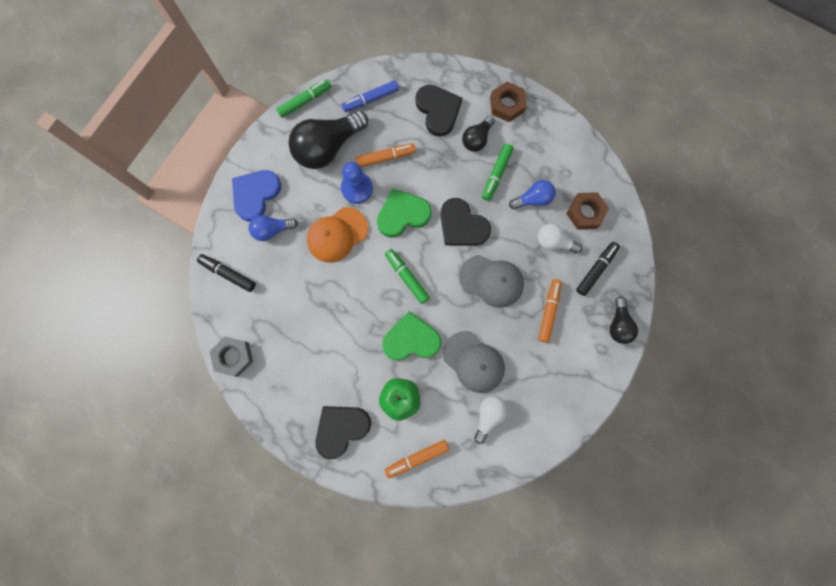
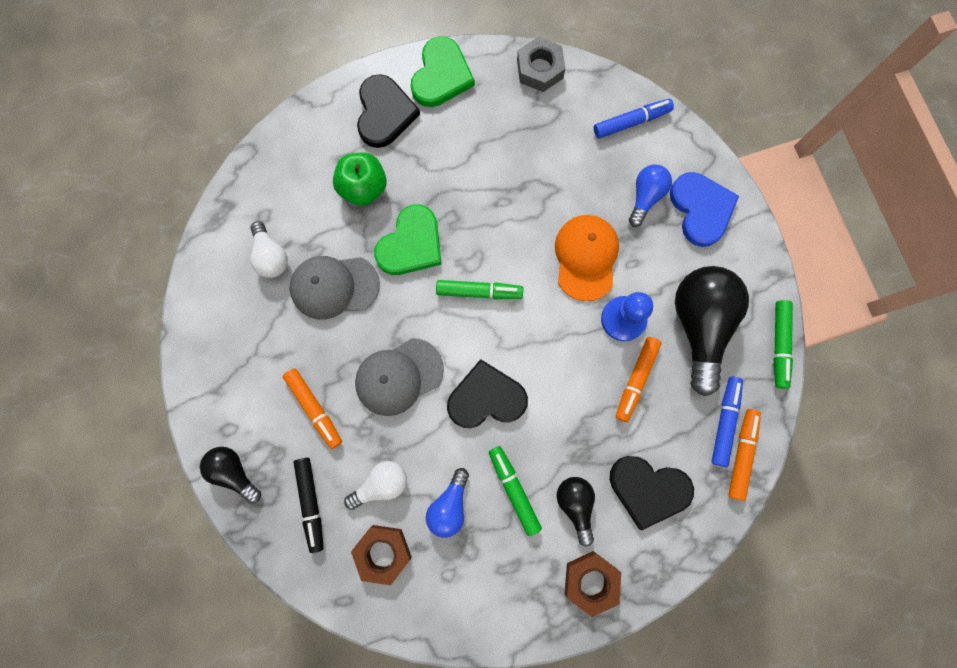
camera: 130 degrees right, 0 degrees up
black marker [197,254,256,292] -> blue marker [594,99,674,139]
green heart [377,189,432,238] -> green heart moved to [411,36,475,107]
orange marker [385,440,449,478] -> orange marker moved to [728,409,761,501]

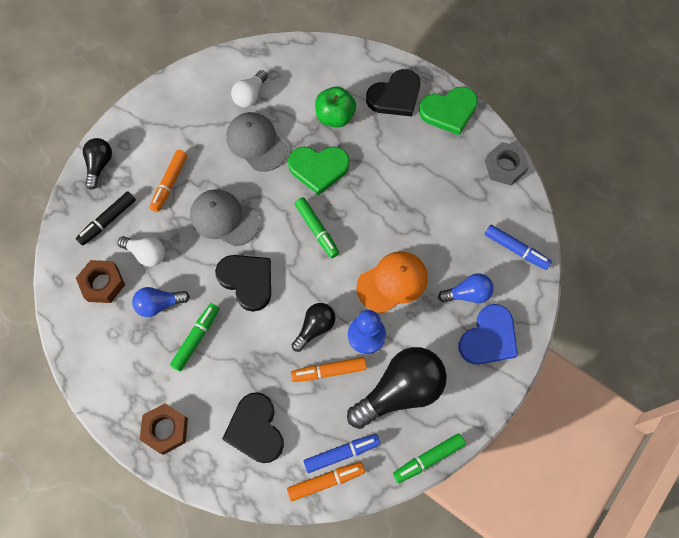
camera: 55 degrees right, 10 degrees down
black light bulb [556,477,595,546] -> black light bulb moved to [292,303,336,352]

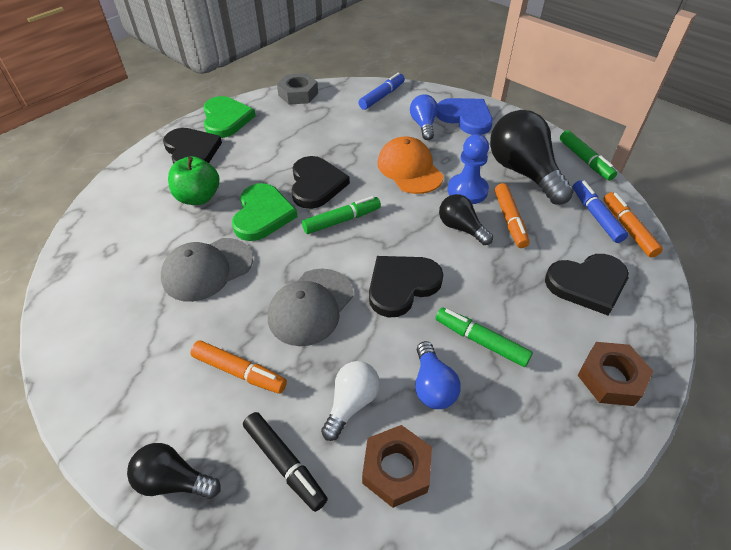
camera: 85 degrees left, 20 degrees down
white light bulb [231,70,268,107] -> none
none -> black heart [291,156,350,209]

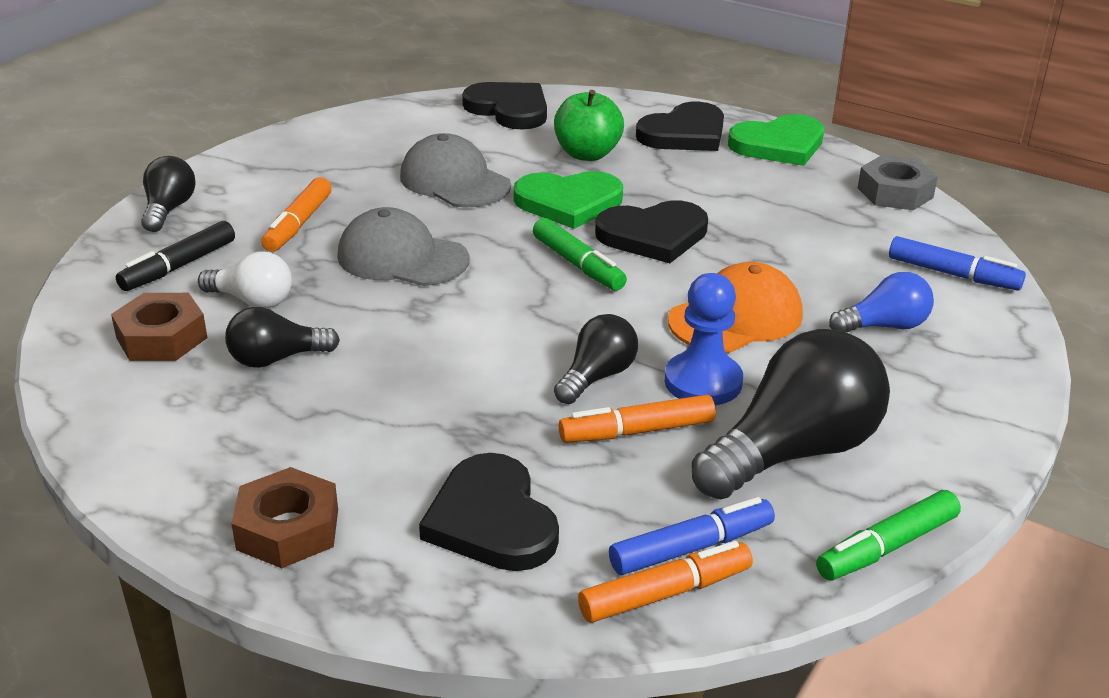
camera: 80 degrees right, 15 degrees down
black heart [369,256,443,317] -> black heart moved to [462,82,547,130]
blue light bulb [415,341,461,409] -> black light bulb [225,307,340,368]
blue heart [436,98,493,135] -> none
green marker [436,308,533,367] -> none

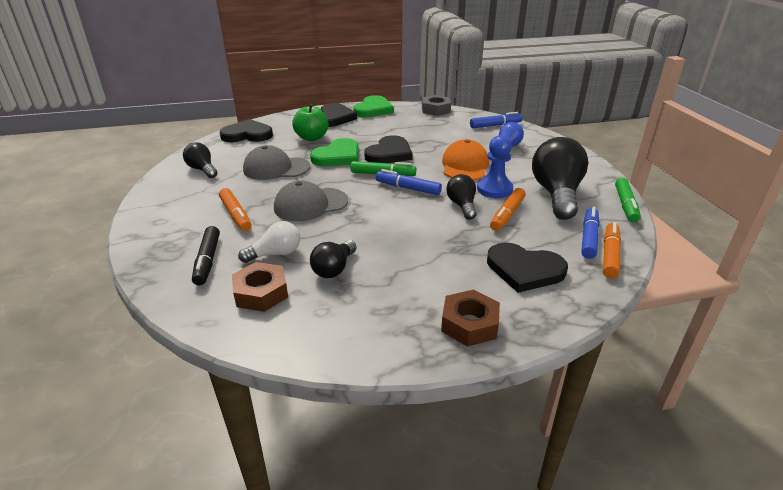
camera: 45 degrees left, 0 degrees up
black light bulb [141,156,196,232] -> black light bulb moved to [183,142,218,178]
none -> blue marker [376,169,442,195]

